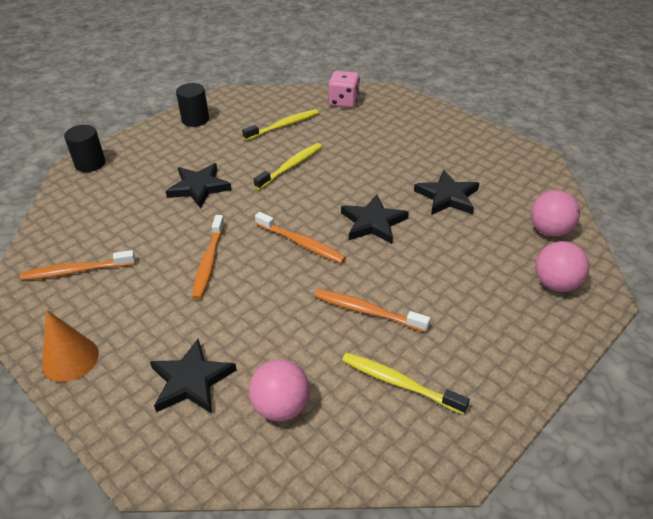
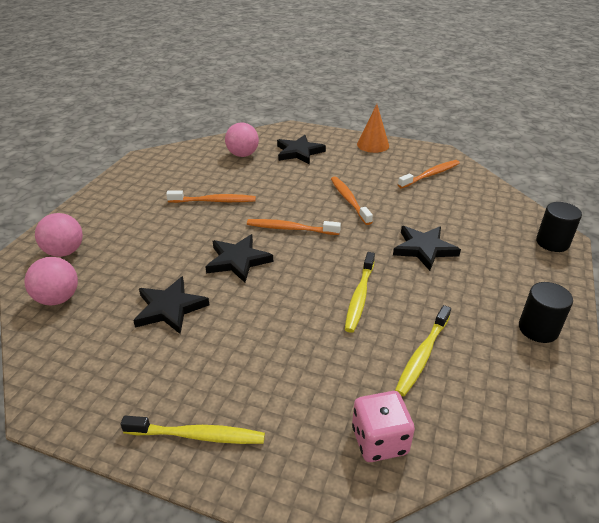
camera: 155 degrees right, 5 degrees down
yellow toothbrush [342,352,470,415] -> yellow toothbrush moved to [120,416,265,444]

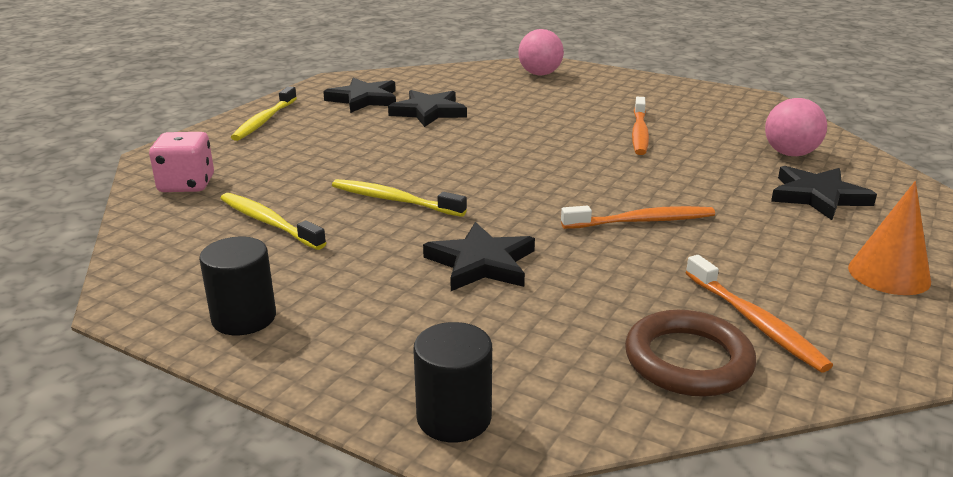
camera: 100 degrees right, 10 degrees down
pink ball [25,257,78,305] -> none
black star [205,234,273,283] -> black star moved to [323,78,396,113]
orange toothbrush [247,219,341,235] -> none
none -> brown ring [625,310,756,397]

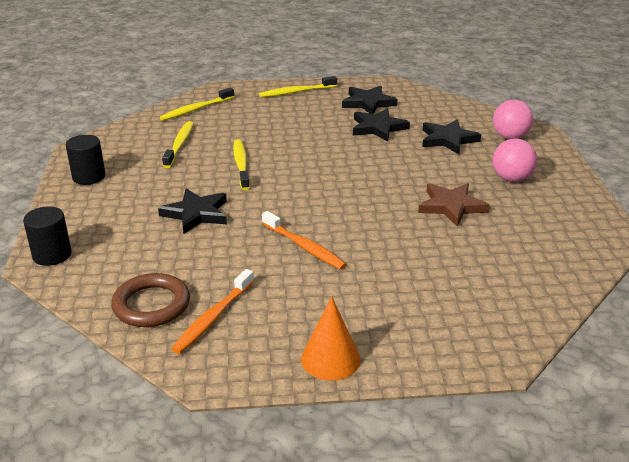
camera: 55 degrees right, 5 degrees up
pink dice [149,132,214,192] -> yellow toothbrush [160,87,234,121]
orange toothbrush [632,97,649,155] -> brown star [418,183,490,227]
pink ball [765,98,827,156] -> pink ball moved to [493,138,537,182]
black star [771,166,877,220] -> black star moved to [422,120,481,154]

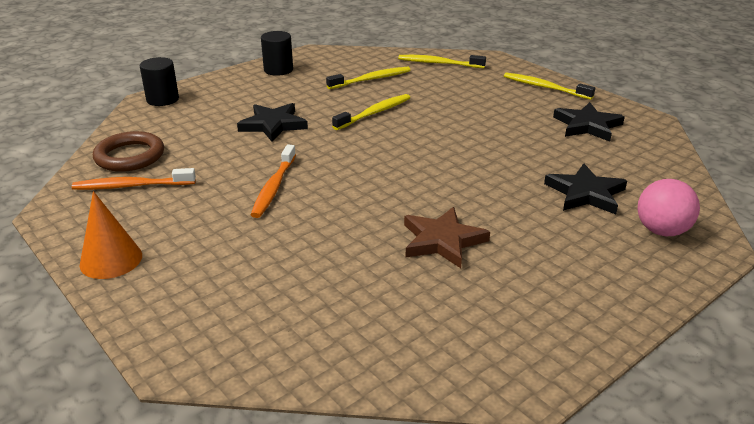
camera: 55 degrees right, 0 degrees up
black star [353,108,410,142] -> none
pink ball [493,138,537,182] -> none

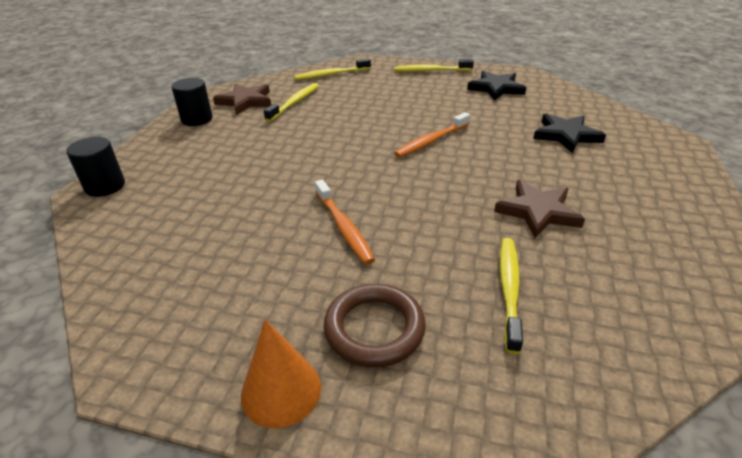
camera: 35 degrees left, 5 degrees up
orange toothbrush [72,168,196,190] -> orange toothbrush moved to [394,112,470,157]
brown ring [93,131,164,172] -> brown ring moved to [323,284,426,367]
black star [237,103,308,142] -> none
yellow toothbrush [332,94,410,130] -> yellow toothbrush moved to [500,238,523,354]
pink ball [638,179,700,236] -> none
none -> brown star [213,83,271,115]

